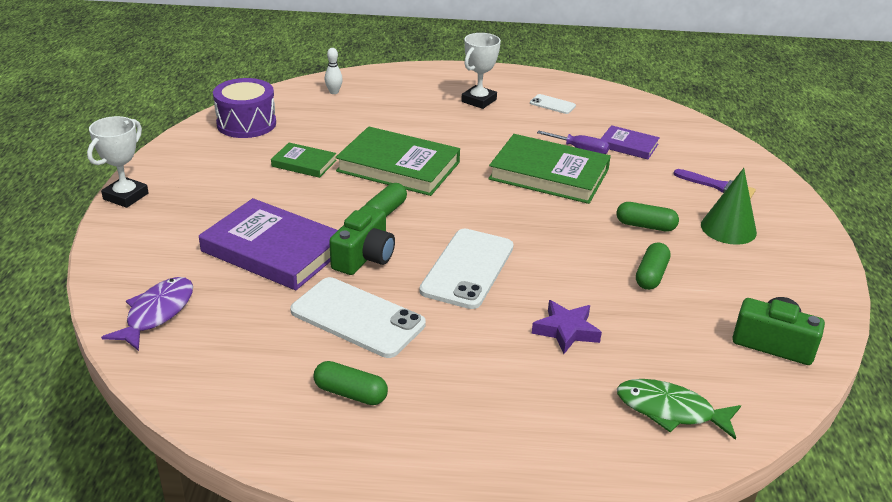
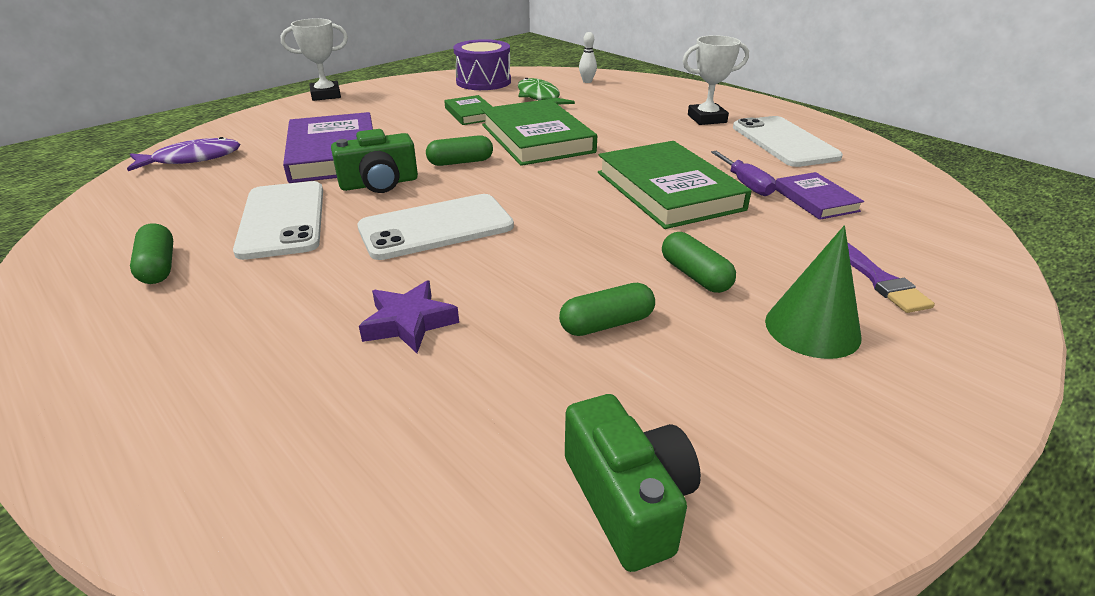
camera: 45 degrees right, 0 degrees up
white phone [530,94,576,114] -> white phone [733,116,843,167], size x2.09
green fish [617,379,741,440] -> green fish moved to [518,78,575,104]

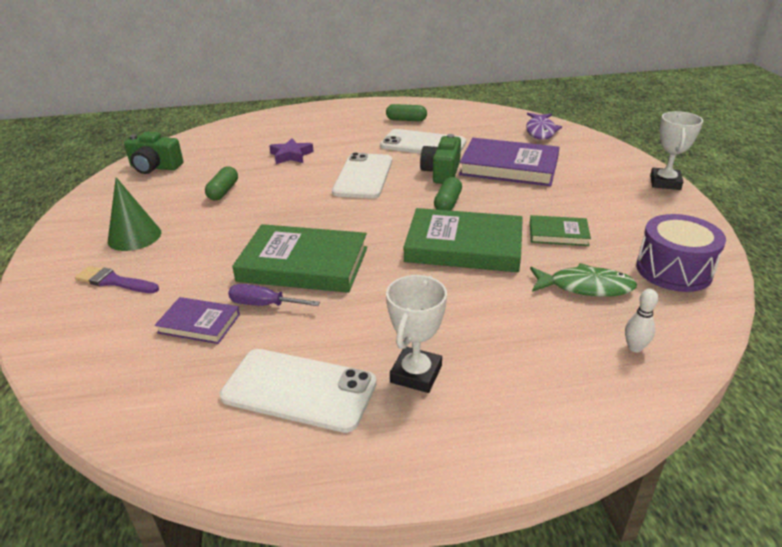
camera: 125 degrees right, 0 degrees up
green capsule [662,232,736,293] -> none

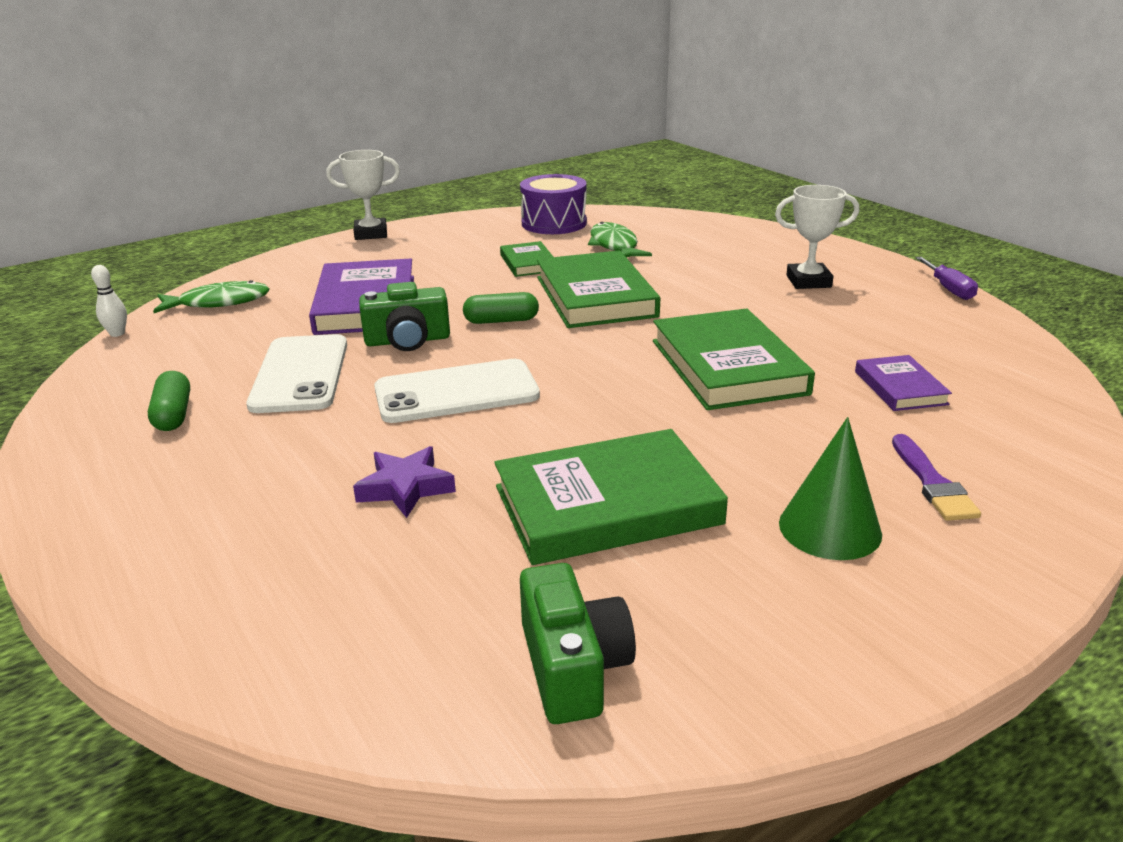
camera: 115 degrees left, 5 degrees down
green capsule [205,166,238,200] -> green book [494,429,728,565]
white phone [220,349,377,433] -> none
purple screwdriver [228,284,320,306] -> purple screwdriver moved to [916,257,978,300]
purple fish [526,113,562,140] -> green fish [153,280,270,313]
white bowling pin [625,289,658,352] -> white bowling pin moved to [91,265,127,337]

